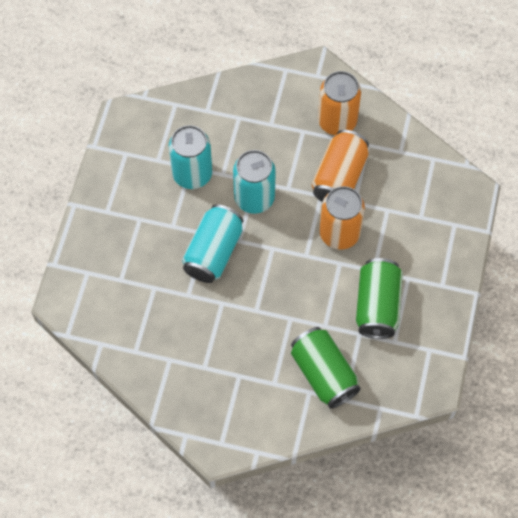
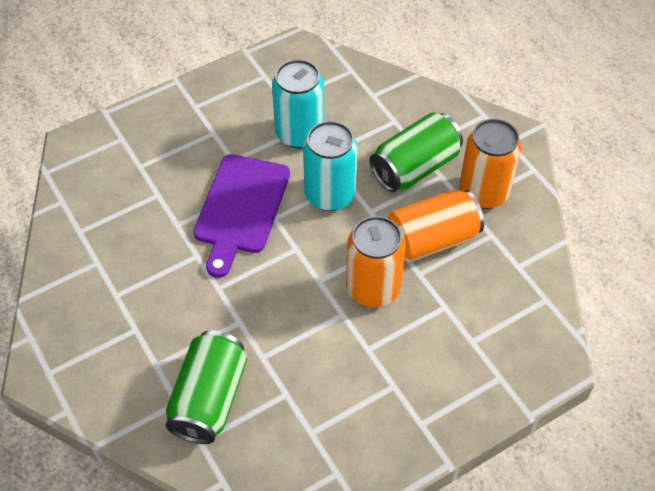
camera: 45 degrees right, 10 degrees down
turquoise can [182,204,243,283] -> purple cutting board [194,154,290,278]
green can [356,258,403,339] -> green can moved to [370,112,463,192]

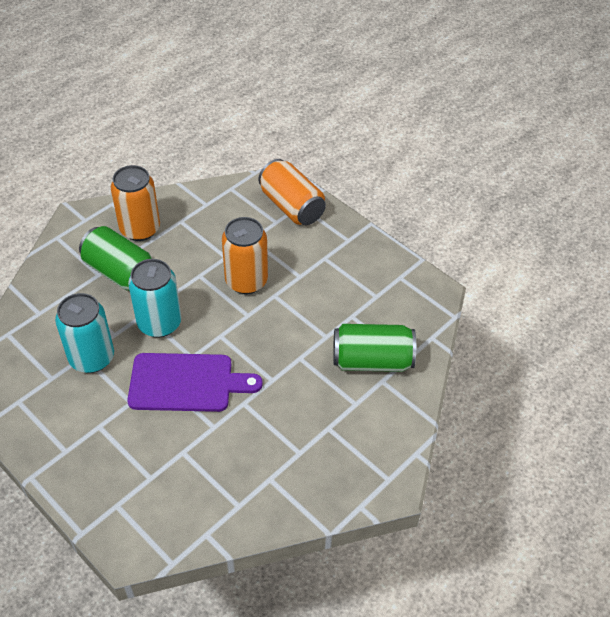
camera: 105 degrees left, 5 degrees down
orange can [387,190,484,263] -> orange can moved to [258,159,326,225]

